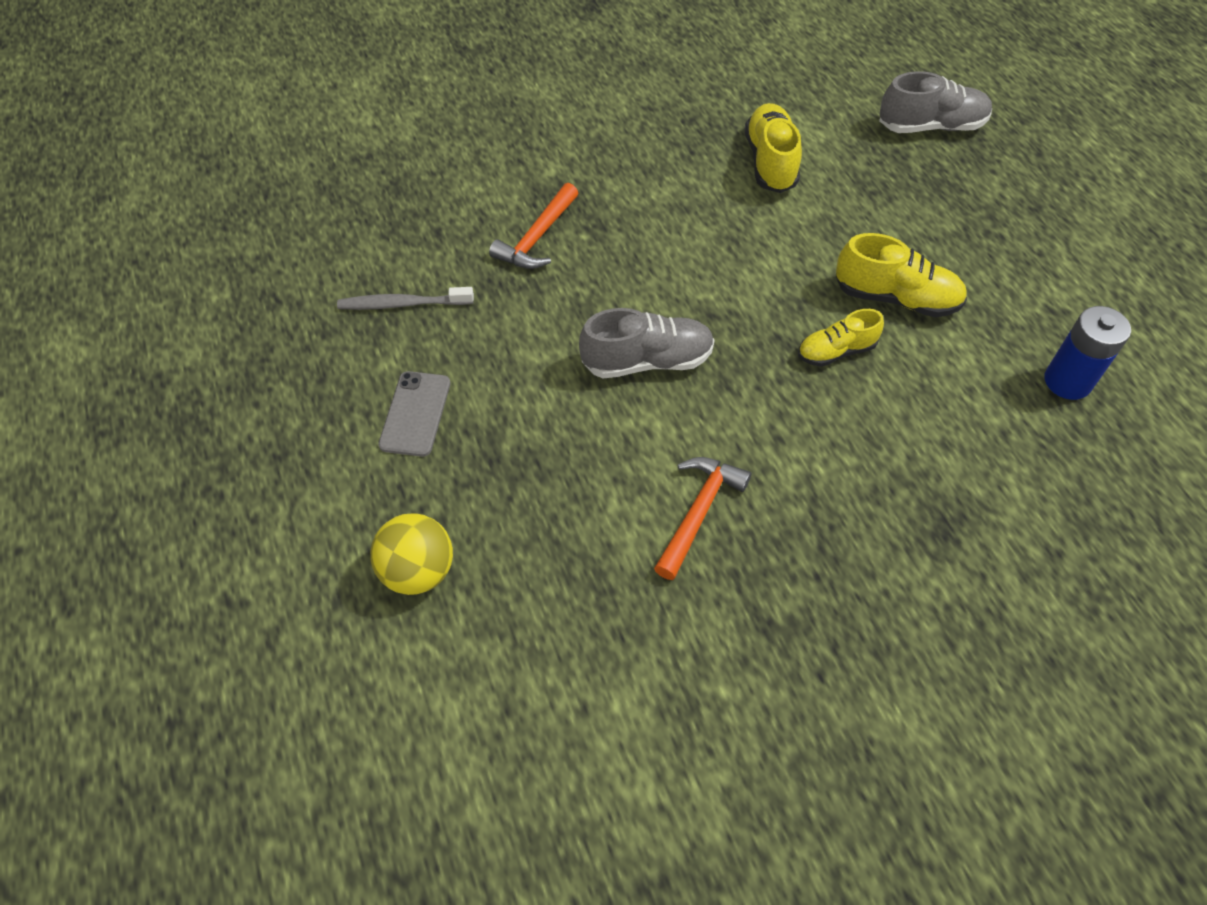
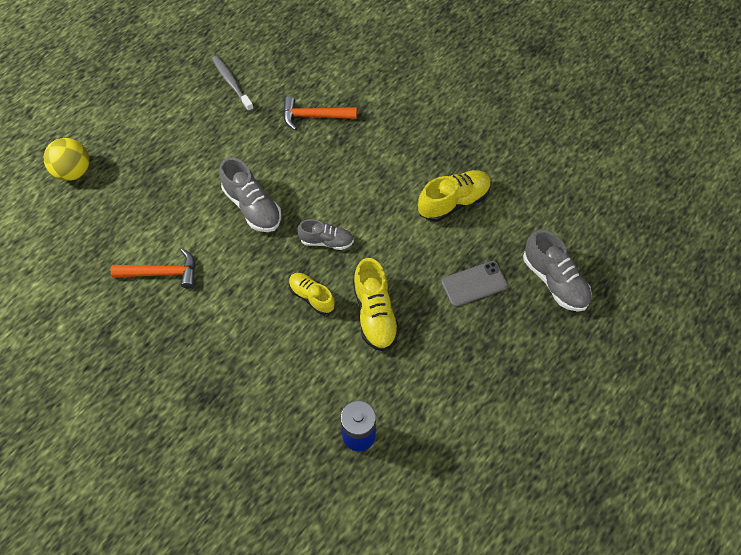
camera: 60 degrees right, 5 degrees up
grey phone [378,371,451,457] -> grey phone moved to [441,261,508,307]
none -> grey shoe [297,219,354,250]

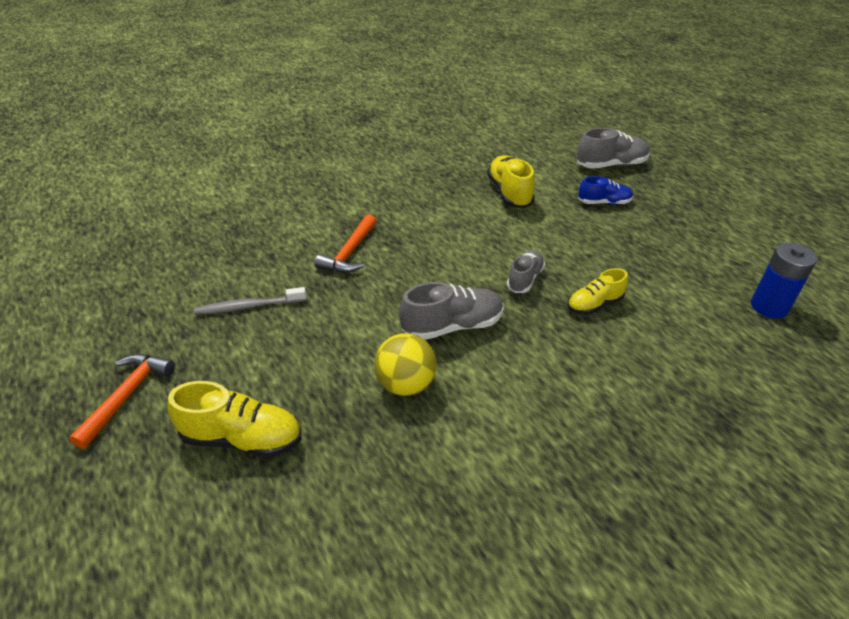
camera: 70 degrees left, 20 degrees down
yellow ball [44,138,89,181] -> yellow ball moved to [374,333,437,396]
orange hammer [111,249,195,289] -> orange hammer moved to [69,354,175,449]
yellow shoe [353,258,400,351] -> yellow shoe moved to [167,381,301,458]
grey phone [441,261,508,307] -> blue shoe [578,176,633,205]

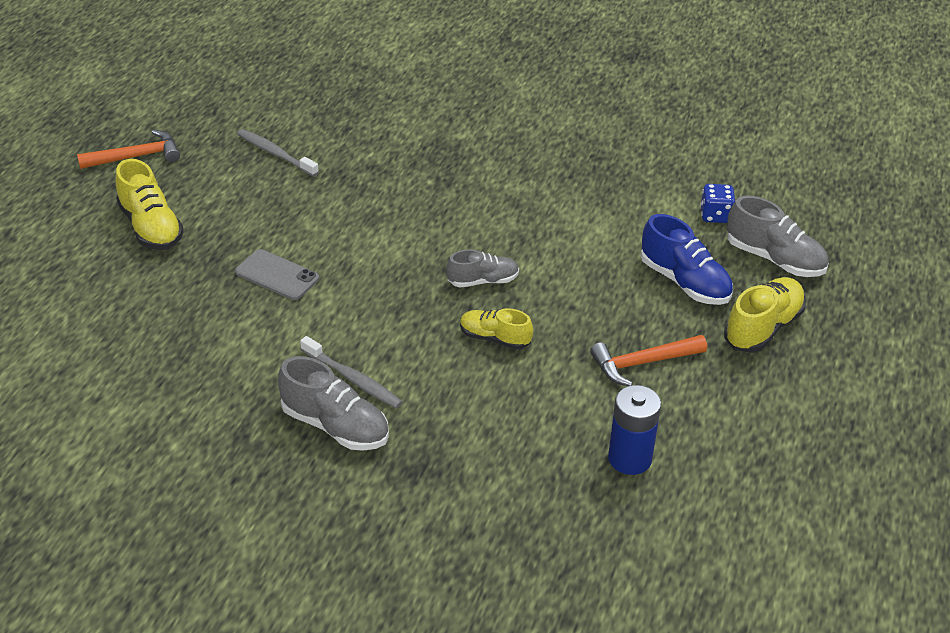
camera: 50 degrees right, 0 degrees up
orange hammer [315,214,377,273] -> orange hammer moved to [590,335,707,386]
yellow ball [374,333,437,396] -> grey phone [235,249,319,300]
grey shoe [399,282,503,340] -> grey shoe moved to [278,356,389,451]
yellow shoe [487,155,535,208] -> yellow shoe moved to [724,277,806,353]
blue shoe [578,176,633,205] -> blue shoe [641,214,733,305], size x1.54
none -> grey toothbrush [300,336,403,409]
none -> blue dice [700,184,735,223]

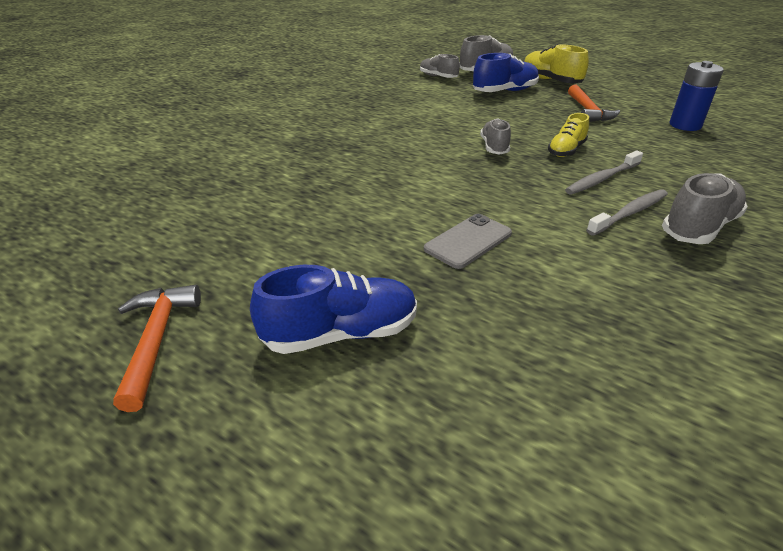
camera: 75 degrees left, 5 degrees down
yellow shoe [115,159,184,250] -> blue shoe [250,265,417,354]
grey toothbrush [237,129,319,177] -> grey toothbrush moved to [565,150,643,194]
blue dice [700,184,735,223] -> grey shoe [420,54,460,78]

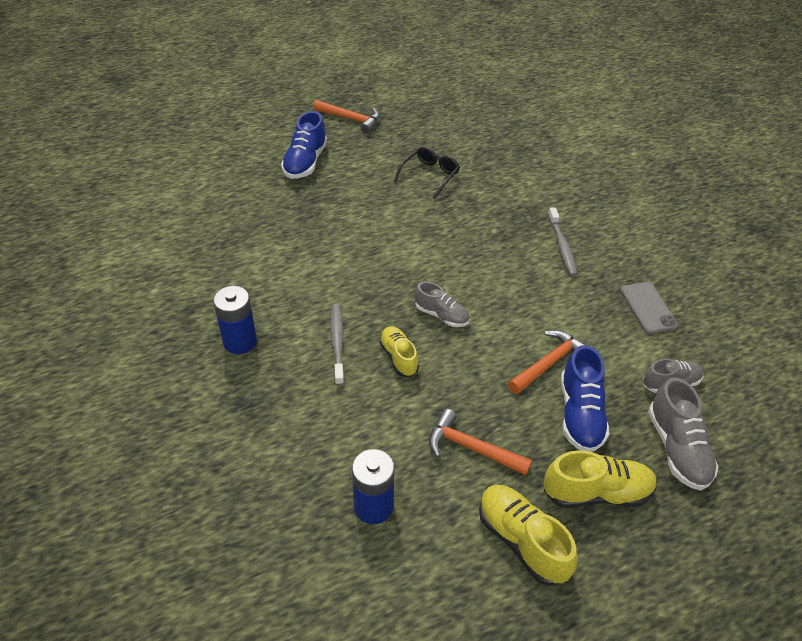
camera: 120 degrees right, 10 degrees up
grey phone [424,214,512,269] -> grey phone moved to [620,282,678,334]
grey toothbrush [586,189,668,236] -> grey toothbrush moved to [548,207,577,276]
grey shoe [662,173,748,244] -> blue battery [213,286,257,354]
none -> black glasses [394,147,460,199]
none -> yellow shoe [479,485,578,586]
none -> orange hammer [508,330,585,394]

